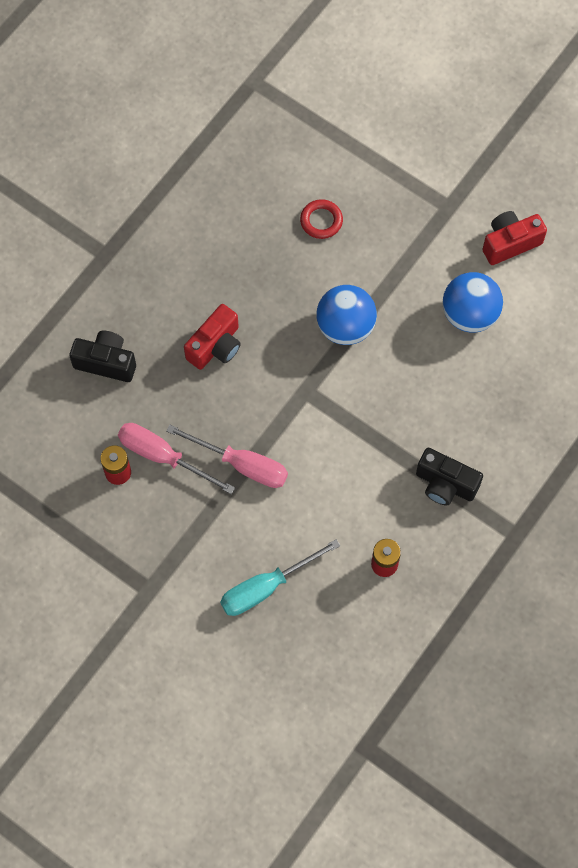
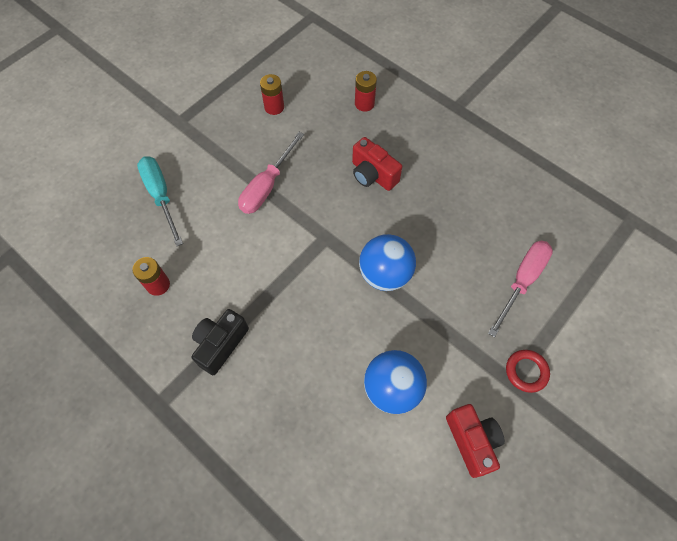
camera: 95 degrees right, 5 degrees down
black camera [69,330,136,382] -> red battery [355,71,377,112]
pink screwdriver [118,423,235,494] -> pink screwdriver moved to [488,241,553,337]
red ring [300,199,343,239] -> red ring moved to [506,350,550,393]

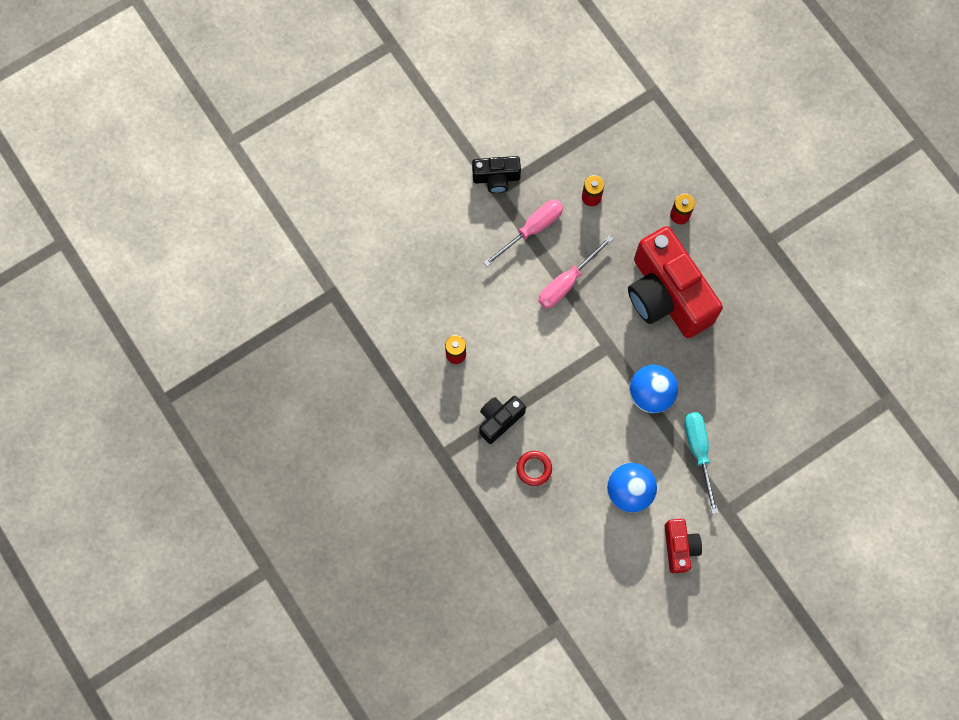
camera: 15 degrees right, 10 degrees up
turquoise screwdriver [137,156,183,246] -> turquoise screwdriver moved to [684,412,718,514]
red camera [352,137,402,191] -> red camera [628,226,723,338], size x2.09
pink screwdriver [488,241,553,337] -> pink screwdriver moved to [483,200,563,267]
red ring [506,350,550,393] -> red ring moved to [517,451,552,486]
none -> black camera [472,156,521,193]

